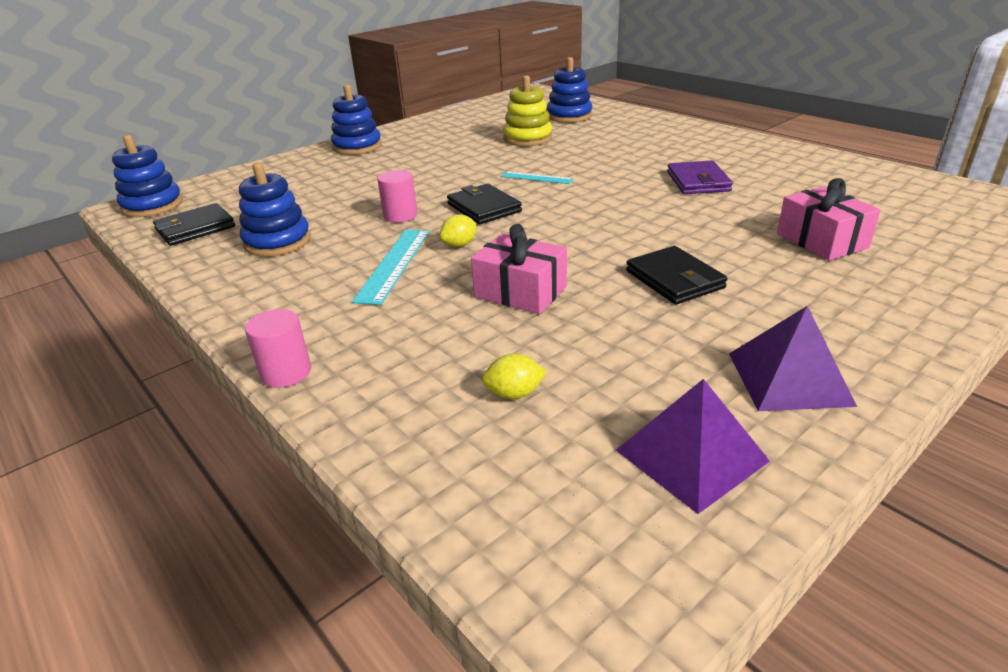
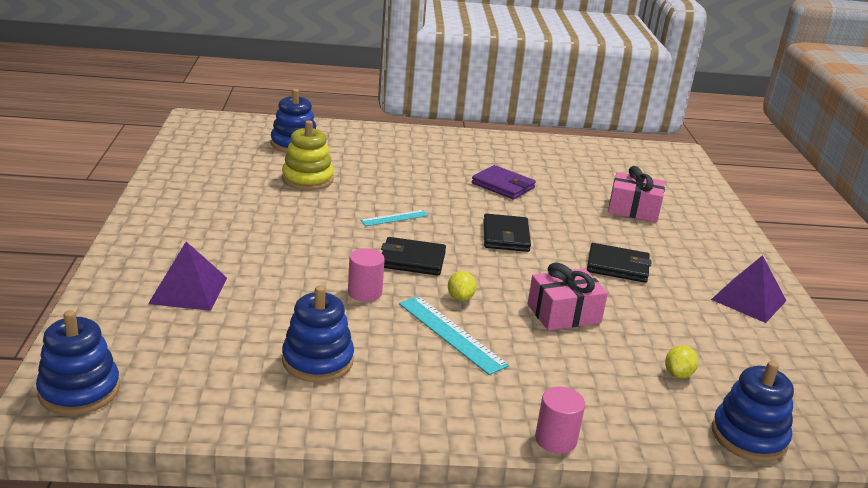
camera: 55 degrees left, 5 degrees down
black wallet [153,203,235,246] -> black wallet moved to [484,214,531,252]
blue stacking toy [331,85,382,155] -> blue stacking toy moved to [712,361,794,462]
purple pyramid [616,379,770,514] -> purple pyramid moved to [148,242,227,311]

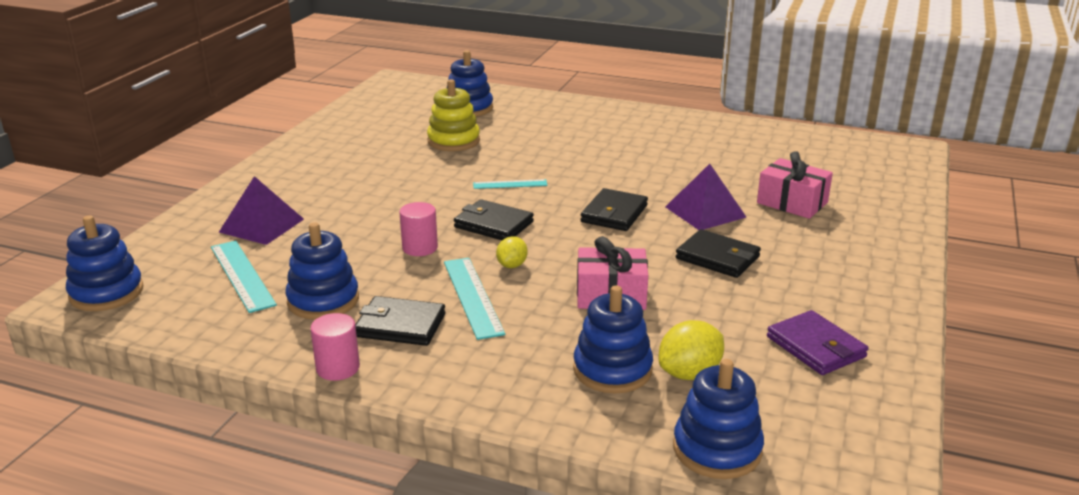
camera: 25 degrees right, 0 degrees up
purple wallet [472,165,536,200] -> purple wallet moved to [767,310,869,375]
pink cylinder [535,387,585,454] -> pink cylinder moved to [310,313,360,381]
yellow lemon [665,345,698,379] -> yellow lemon [659,320,724,380], size x1.59
purple pyramid [711,255,786,323] -> purple pyramid moved to [665,164,746,230]
none -> turquoise ruler [211,240,277,313]
none -> black wallet [355,296,445,346]
none -> blue stacking toy [573,286,653,393]

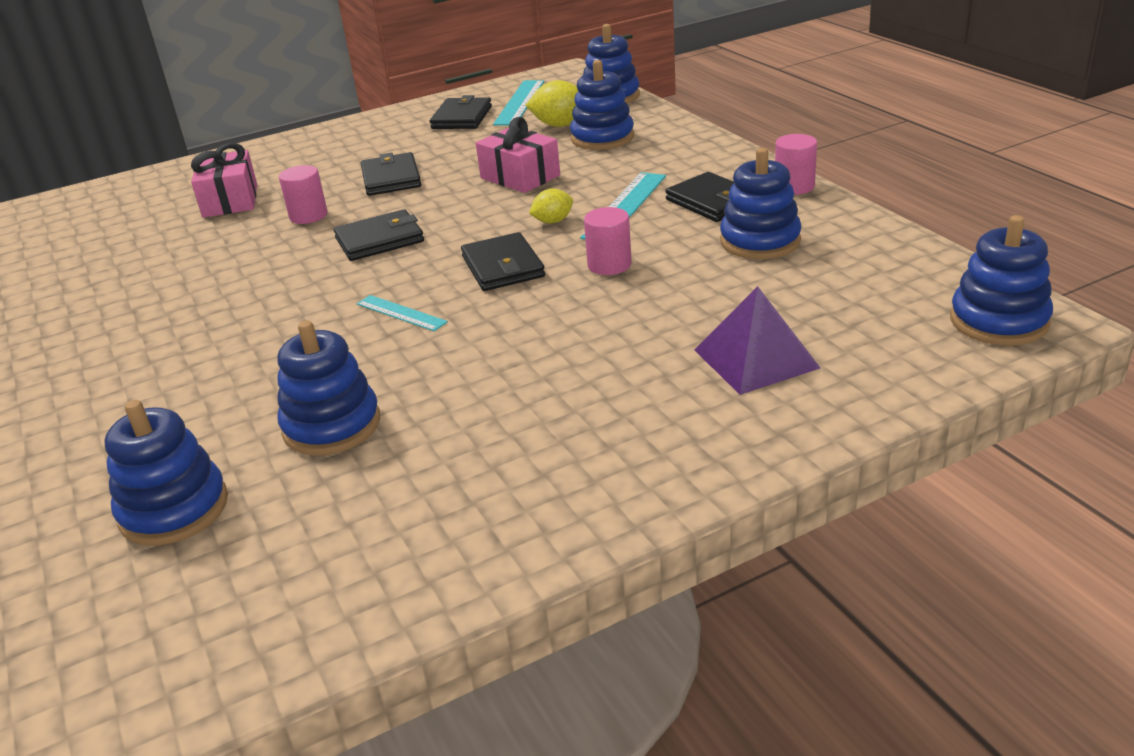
camera: 135 degrees left, 5 degrees up
turquoise ruler [211,240,277,313] -> turquoise ruler moved to [493,80,544,126]
yellow stacking toy [427,79,480,151] -> blue stacking toy [277,320,380,455]
purple pyramid [665,164,746,230] -> pink cylinder [279,165,327,224]
purple wallet [767,310,869,375] -> black wallet [430,95,492,129]

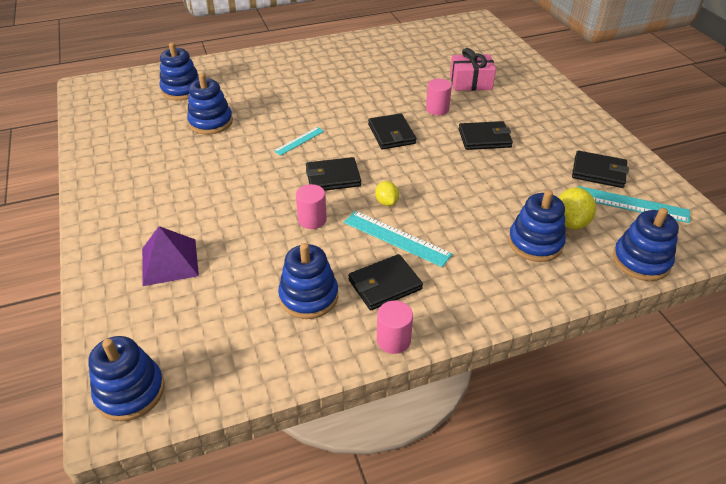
camera: 95 degrees right, 10 degrees up
pink gift [476,117,560,193] -> none

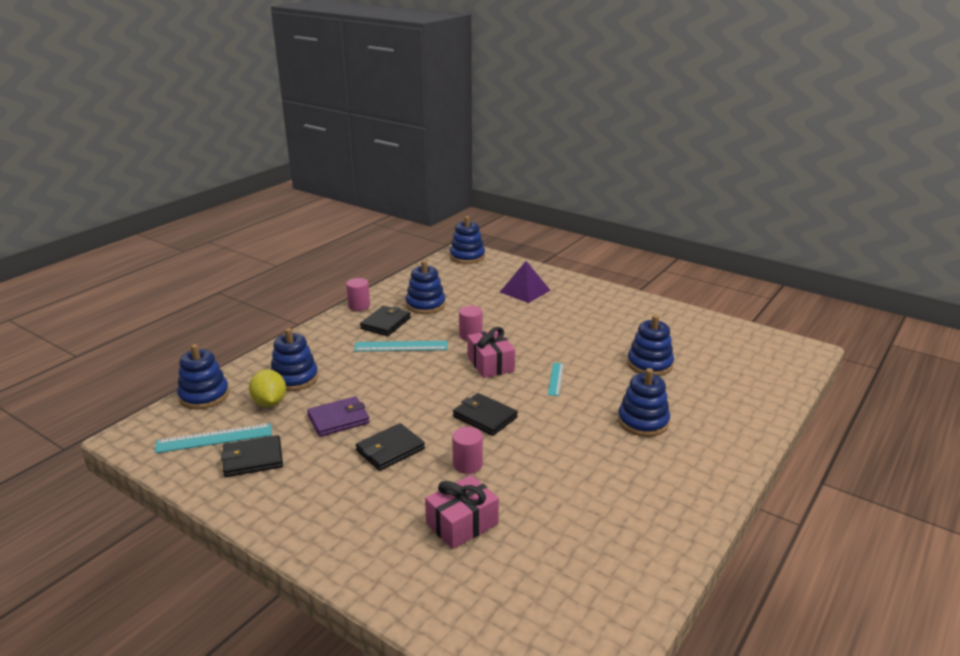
camera: 145 degrees right, 15 degrees down
blue stacking toy [160,43,199,100] -> blue stacking toy moved to [618,368,670,437]
black wallet [306,157,361,191] -> pink gift [467,327,515,378]
yellow lemon [375,181,399,206] -> none
none -> purple wallet [307,396,370,437]

